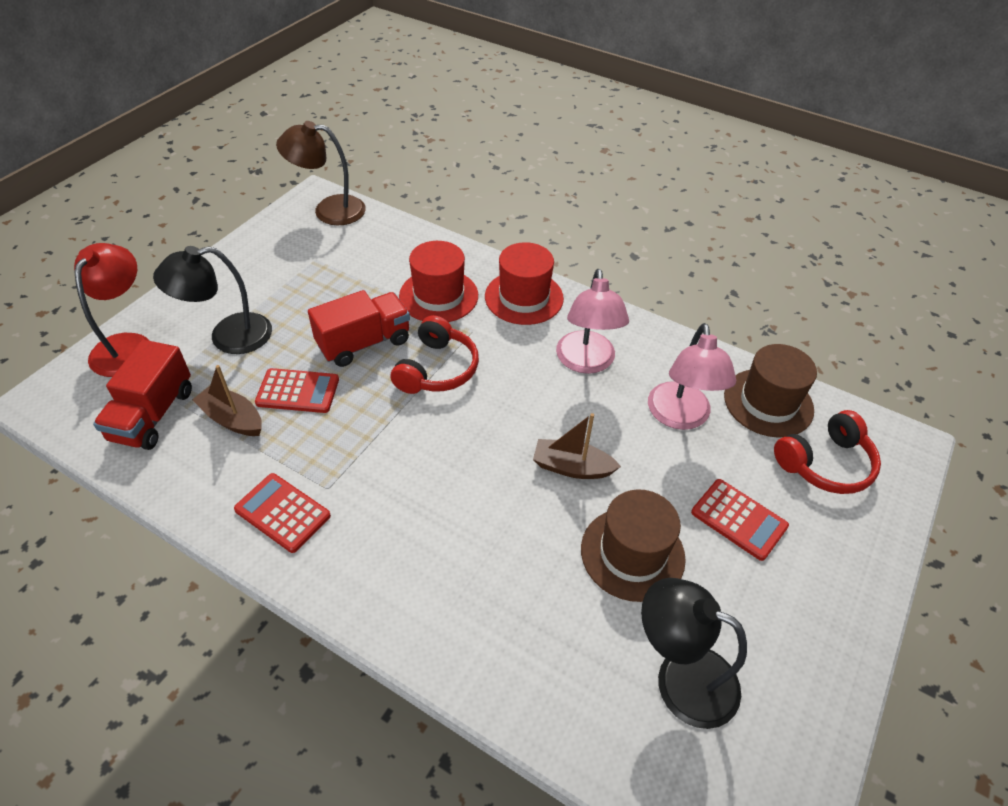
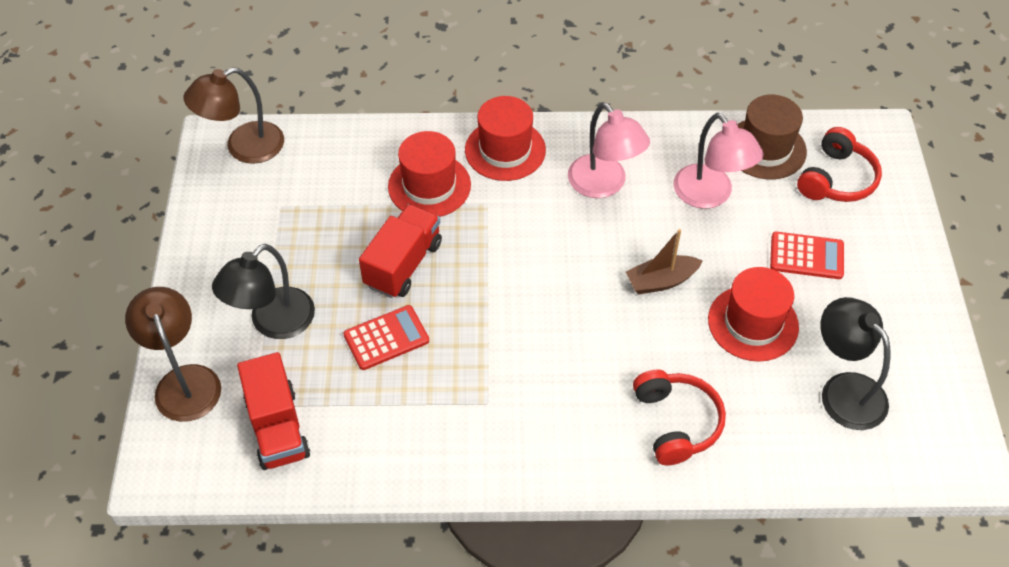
camera: 30 degrees left, 5 degrees up
red lamp [74,243,150,377] -> brown lamp [125,287,221,422]
brown boat [192,365,262,436] -> none
red calculator [234,473,331,553] -> none
red headphones [390,315,479,394] -> red headphones moved to [633,370,726,465]
brown hat [581,489,686,602] -> red hat [708,267,799,362]
black lamp [641,578,747,729] -> black lamp turned 60 degrees clockwise [820,297,890,430]

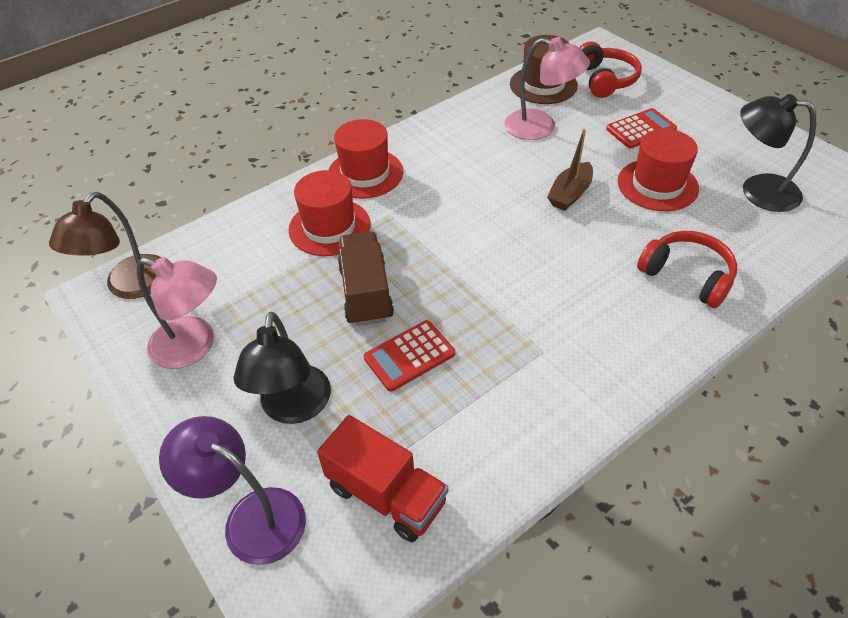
camera: 35 degrees left, 5 degrees down
brown lamp [125,287,221,422] -> purple lamp [159,416,306,565]
red calculator [343,305,429,370] -> red calculator turned 150 degrees counterclockwise [364,320,455,392]
red truck [359,204,442,298] -> brown truck [338,231,394,326]
pink lamp [568,102,650,198] -> pink lamp moved to [137,257,217,369]

